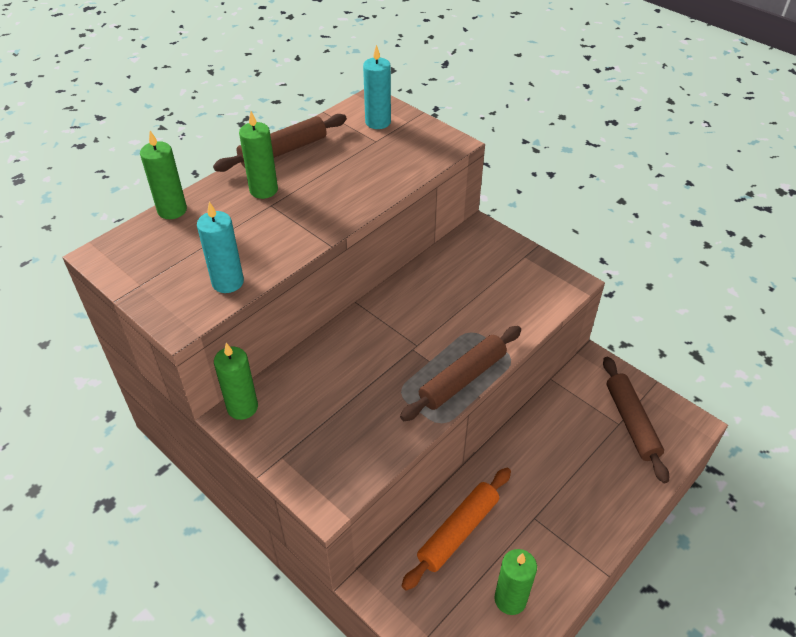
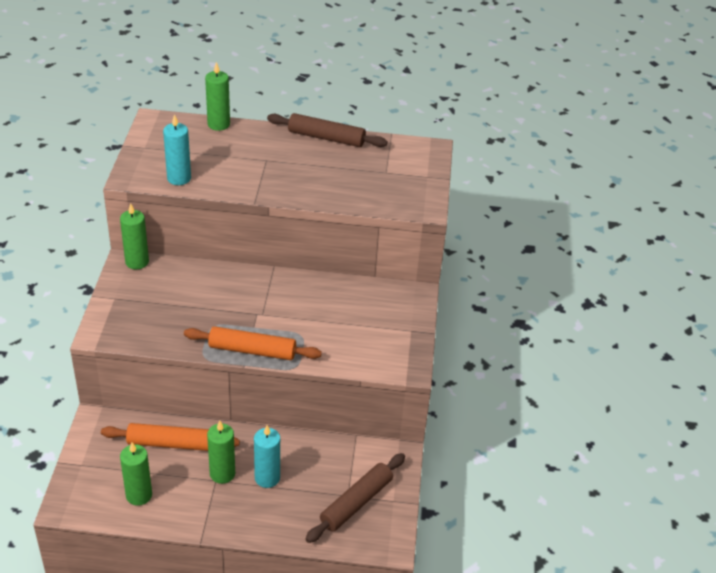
camera: 50 degrees right, 5 degrees down
green candle [239,111,278,199] -> green candle moved to [207,421,235,484]
turquoise candle [363,45,391,129] -> turquoise candle moved to [254,425,280,488]
brown rolling pin [400,326,521,421] -> orange rolling pin [184,326,322,360]

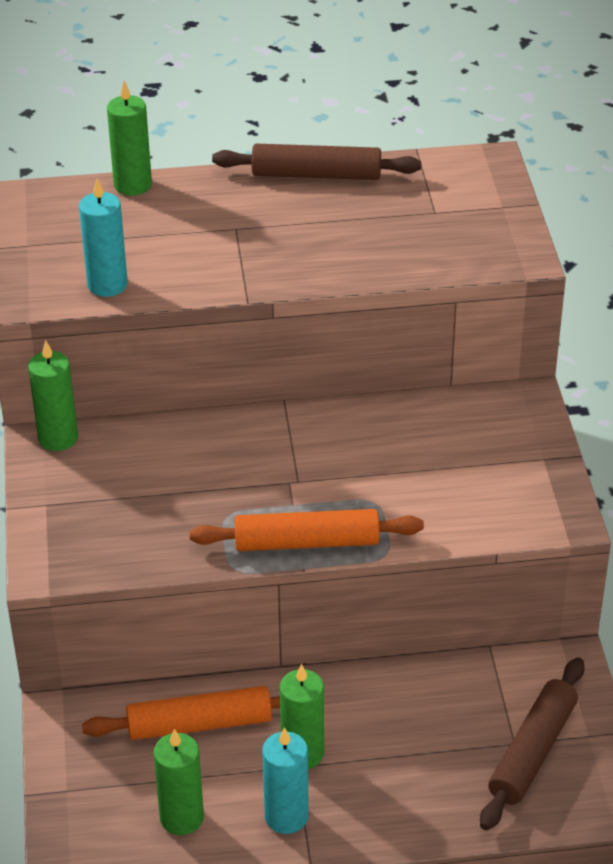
camera: 10 degrees left, 0 degrees up
turquoise candle [254,425,280,488] -> turquoise candle moved to [262,727,309,834]

